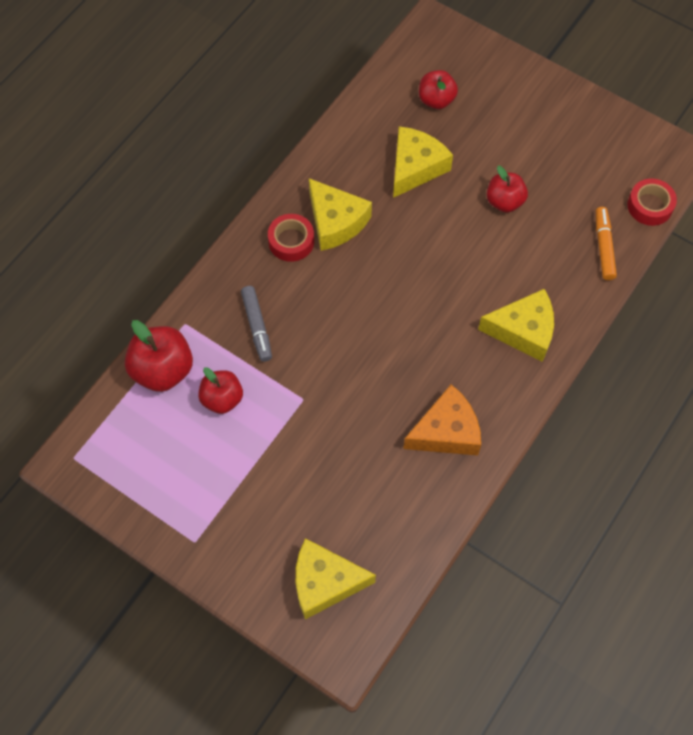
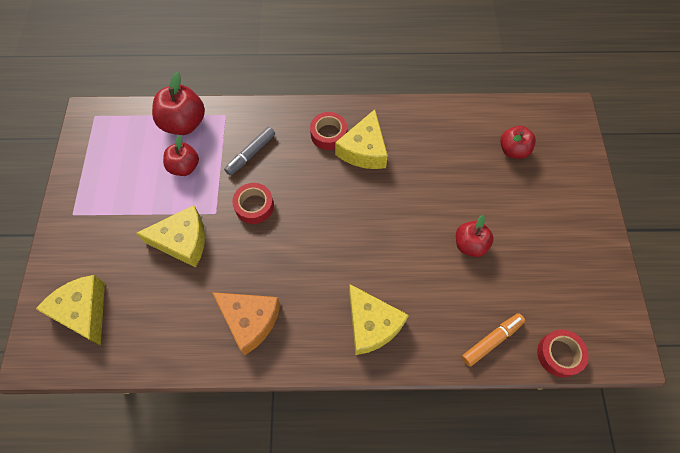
camera: 55 degrees right, 0 degrees up
yellow cheese [393,126,453,198] -> yellow cheese moved to [136,205,205,268]
none -> red tape [232,183,274,224]

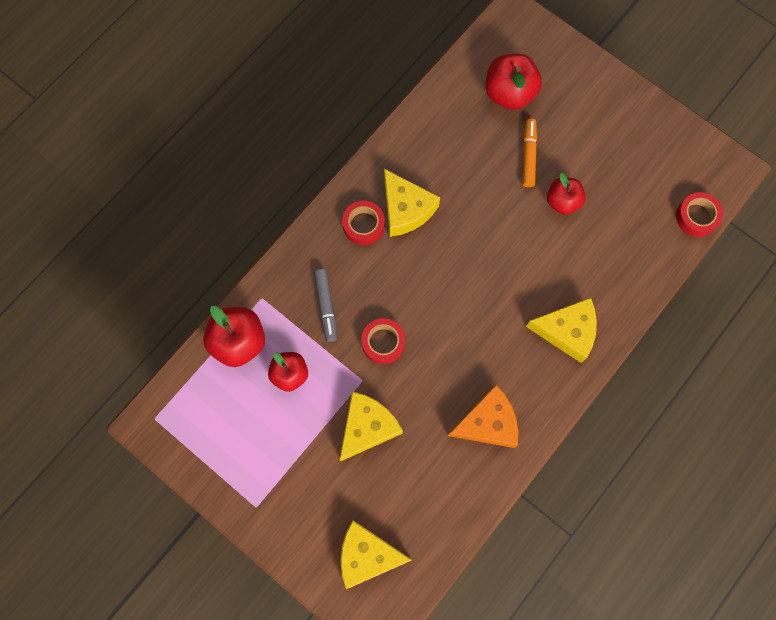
camera: 50 degrees left, 10 degrees up
orange marker [462,313,525,367] -> orange marker moved to [523,119,537,187]
red apple [500,126,536,159] -> red apple [485,54,542,110], size x1.52

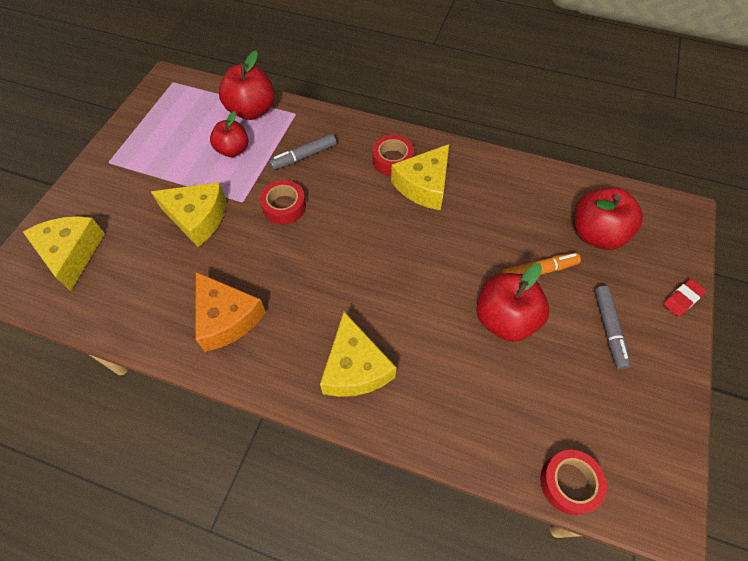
camera: 70 degrees right, 15 degrees down
red apple [547,173,586,215] -> red apple [476,263,549,342], size x1.52
none -> grey marker [594,286,631,369]
none -> red eraser [663,278,706,317]

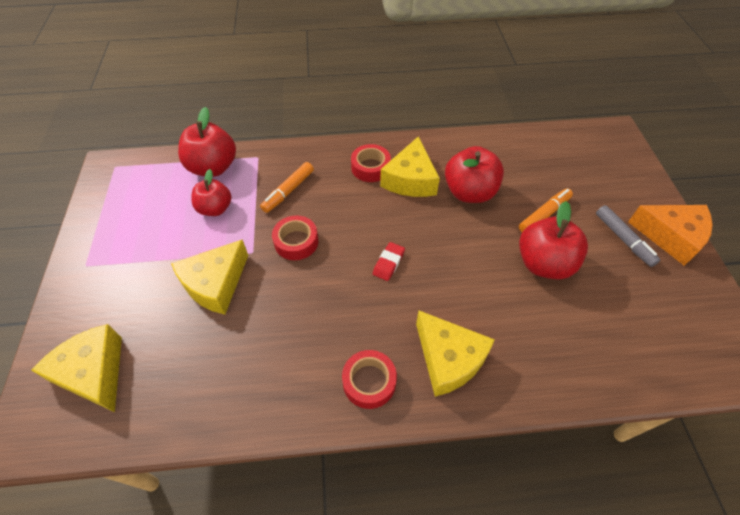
camera: 25 degrees left, 5 degrees down
yellow cheese [151,182,226,247] -> yellow cheese turned 135 degrees clockwise [171,239,248,314]
orange cheese [196,272,266,352] -> orange cheese moved to [628,205,713,266]
grey marker [269,133,336,170] -> orange marker [260,162,314,213]
red tape [540,450,607,515] -> red tape moved to [342,350,397,409]
red apple [574,187,643,250] -> red apple moved to [445,146,504,203]
red eraser [663,278,706,317] -> red eraser moved to [373,242,405,281]

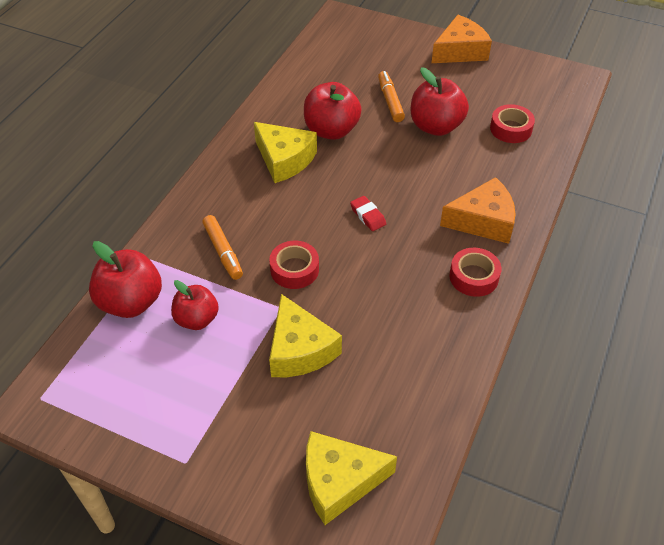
camera: 60 degrees left, 5 degrees down
red tape [351,144,391,182] -> red tape moved to [490,104,535,143]
yellow cheese [416,311,495,397] -> orange cheese [440,177,516,244]
grey marker [596,205,660,267] -> none

